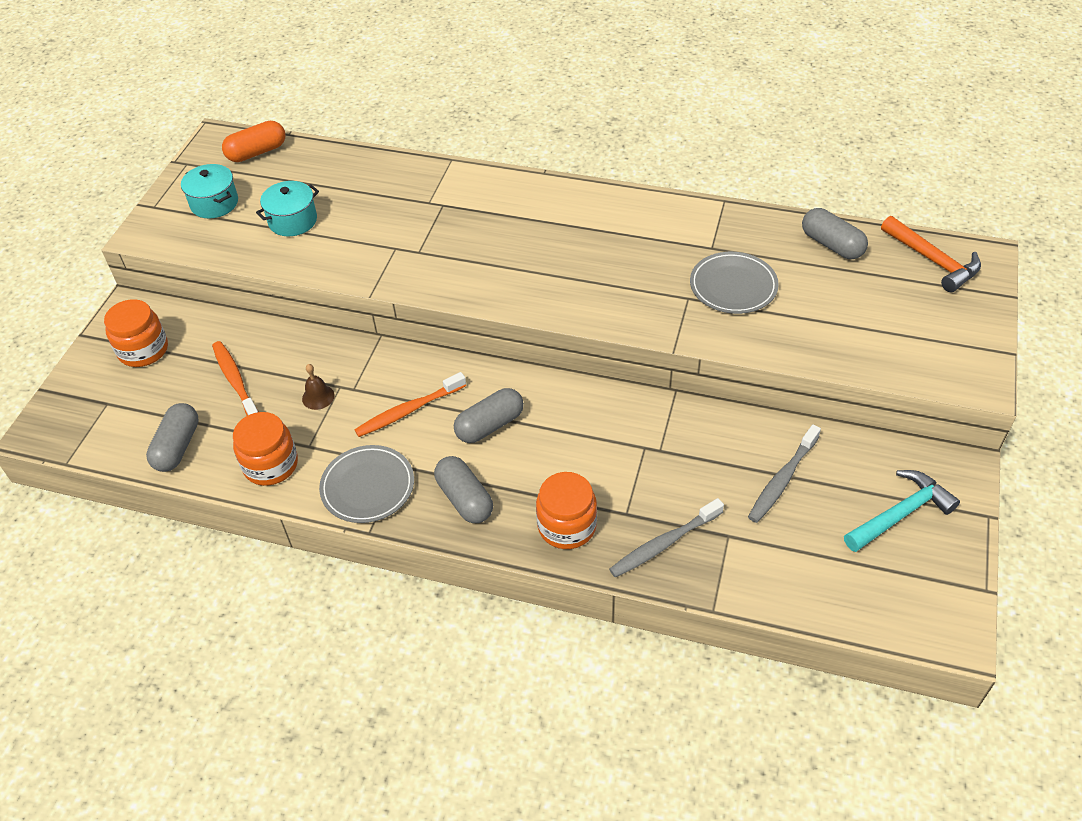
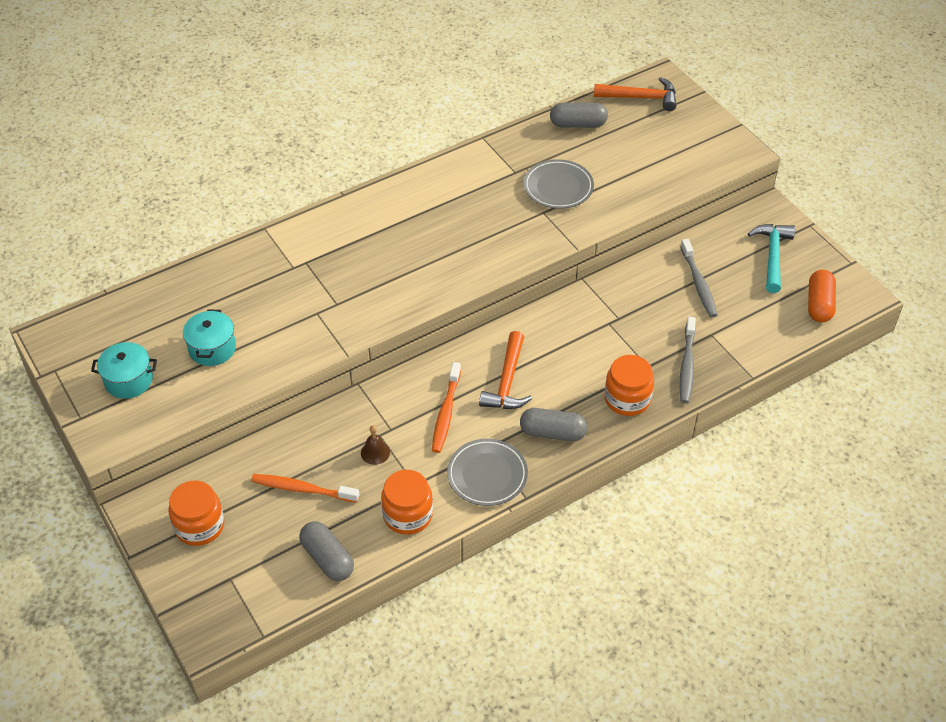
camera: 50 degrees left, 0 degrees up
orange capsule [222,121,285,162] -> orange capsule moved to [808,270,836,323]
grey capsule [454,388,524,443] -> orange hammer [479,331,532,409]

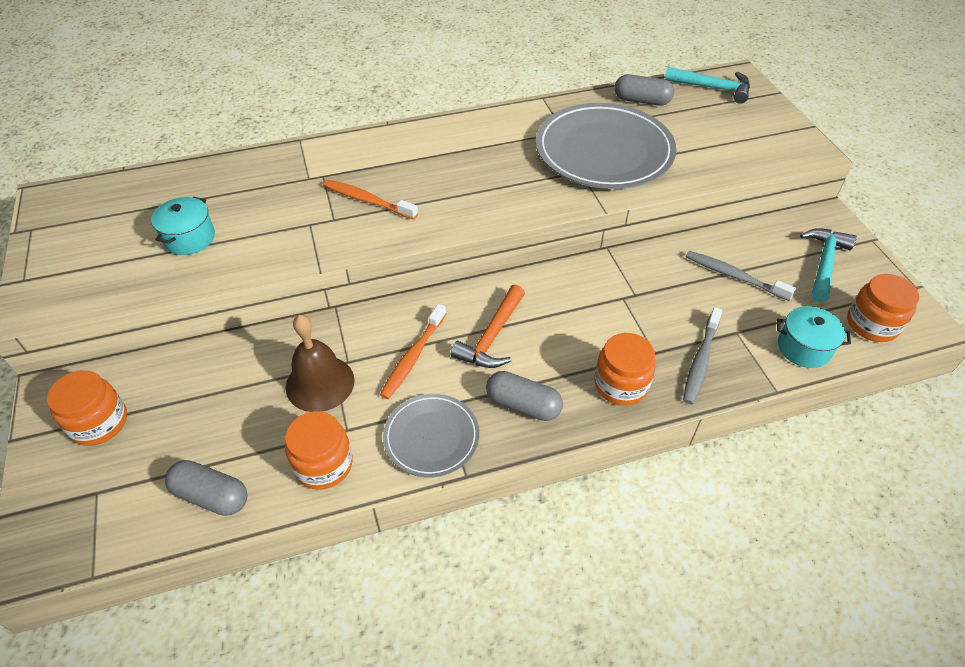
camera: 15 degrees right, 0 degrees up
turquoise pot [91,342,157,399] -> turquoise pot moved to [777,306,851,368]
orange toothbrush [251,474,359,503] -> orange toothbrush moved to [323,180,418,220]
grey capsule [299,521,354,581] -> grey capsule turned 45 degrees counterclockwise [165,460,248,516]
brown bell [361,425,390,465] -> brown bell [286,315,355,412], size x2.05
grey plate [523,159,594,209] -> grey plate [536,103,676,189], size x1.87
orange hammer [594,77,676,111] -> turquoise hammer [665,67,750,104]
grey toothbrush [680,239,717,317] -> grey toothbrush turned 120 degrees clockwise [686,251,796,301]
orange capsule [808,270,836,323] -> orange jar [847,274,919,342]

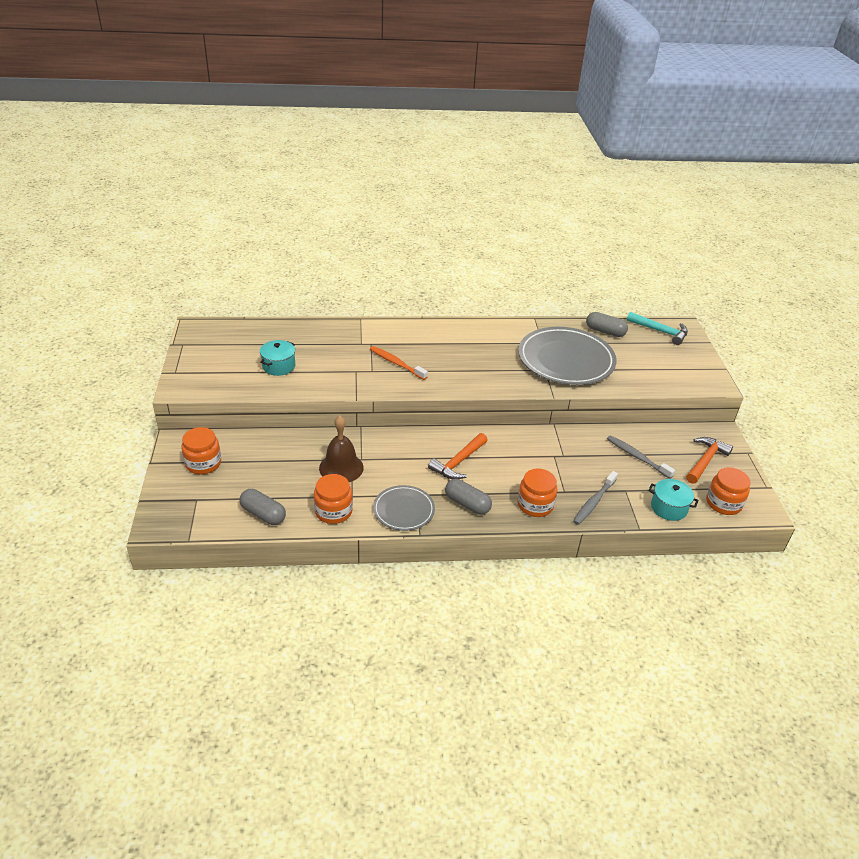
camera: 10 degrees right, 10 degrees down
orange toothbrush [380,304,446,399] -> none
turquoise hammer [800,228,857,302] -> orange hammer [686,437,733,484]

